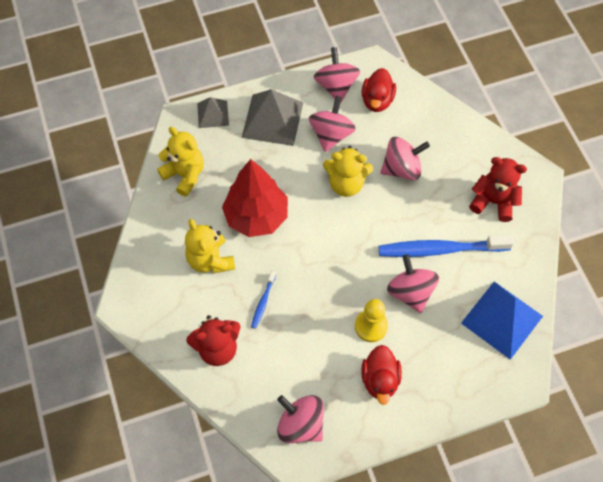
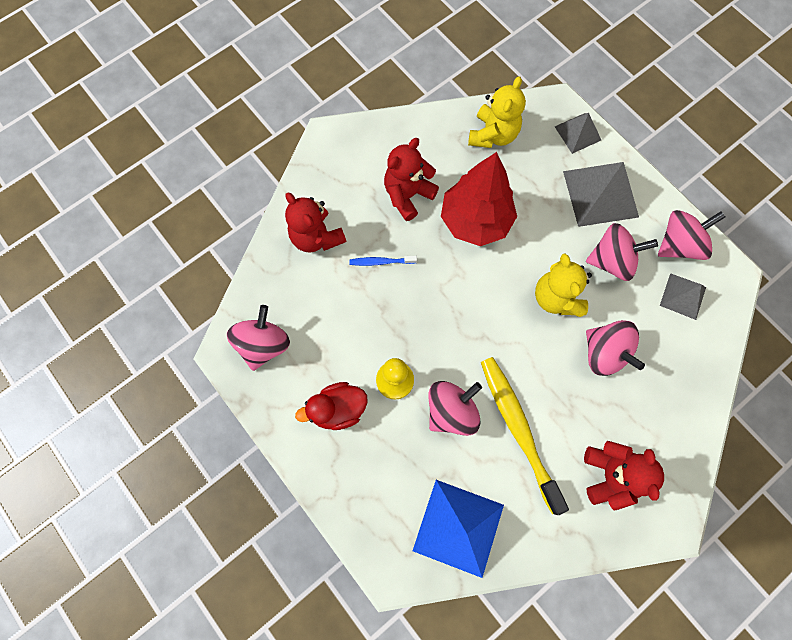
camera: 70 degrees right, 10 degrees up
yellow teddy bear [185,219,235,273] -> red teddy bear [384,138,439,221]
red duck [362,68,396,112] -> grey pyramid [660,273,706,320]
blue toothbrush [379,235,514,257] -> yellow toothbrush [481,357,569,515]

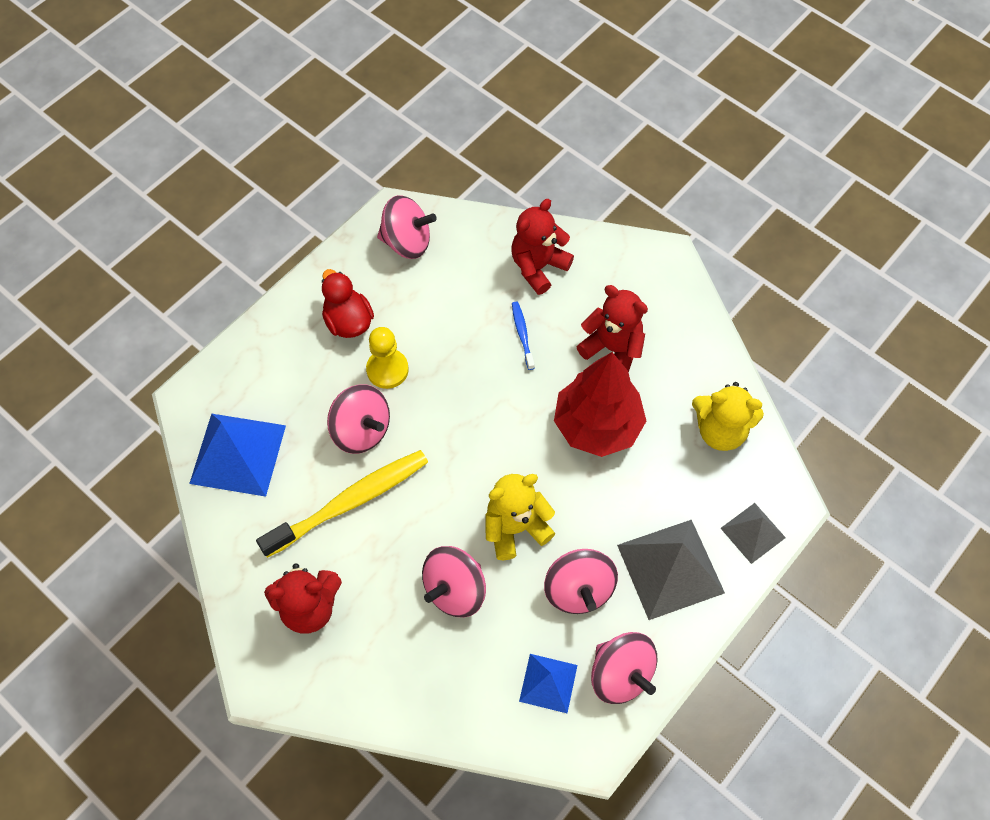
camera: 80 degrees right, 10 degrees down
grey pyramid [660,273,706,320] -> blue pyramid [519,654,578,713]

